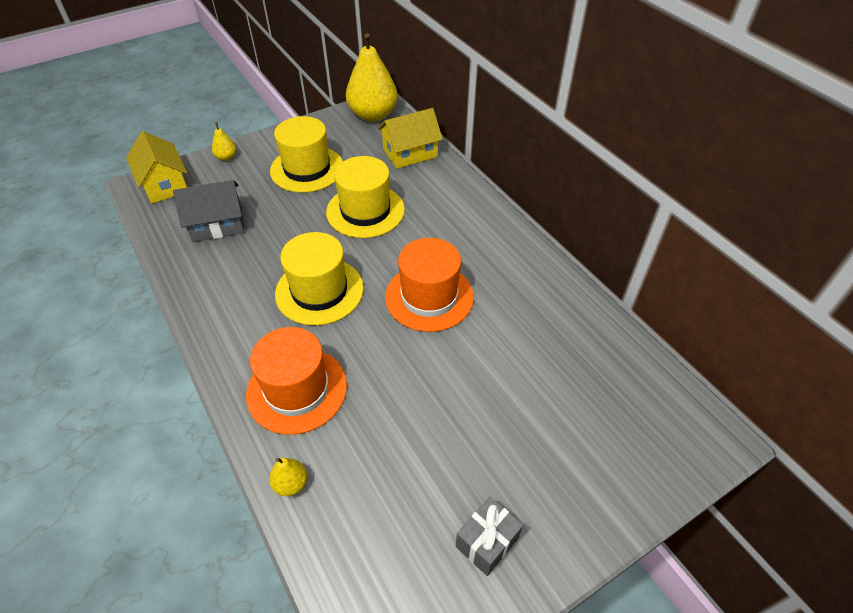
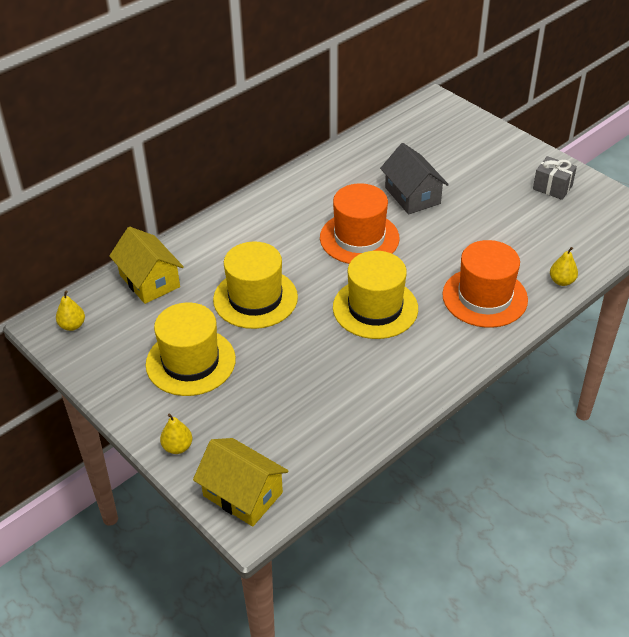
camera: 100 degrees left, 5 degrees down
yellow house [126,131,187,204] -> yellow house turned 75 degrees clockwise [193,438,289,527]
grey house [173,180,244,242] -> grey house moved to [380,143,449,215]
yellow pear [346,33,397,122] -> yellow pear [56,291,85,331], size x0.43

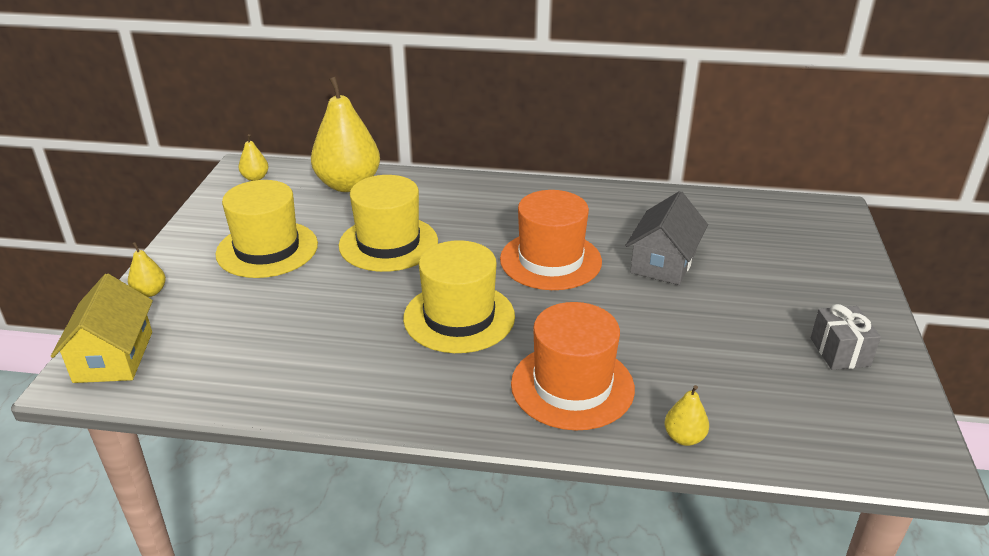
camera: 50 degrees right, 10 degrees down
yellow house [109,227,184,304] -> yellow pear [311,77,380,192]

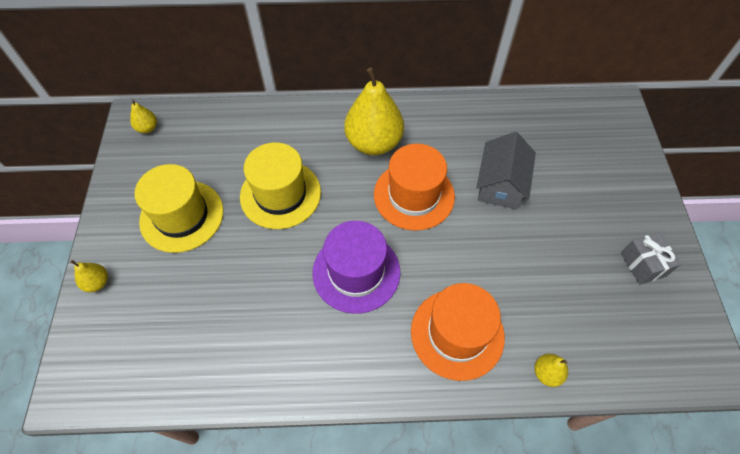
camera: 10 degrees left, 25 degrees up
yellow house [51,274,153,383] -> none
yellow pear [311,77,380,192] -> yellow pear moved to [344,68,404,155]
yellow hat [403,240,515,353] -> purple hat [313,221,400,314]

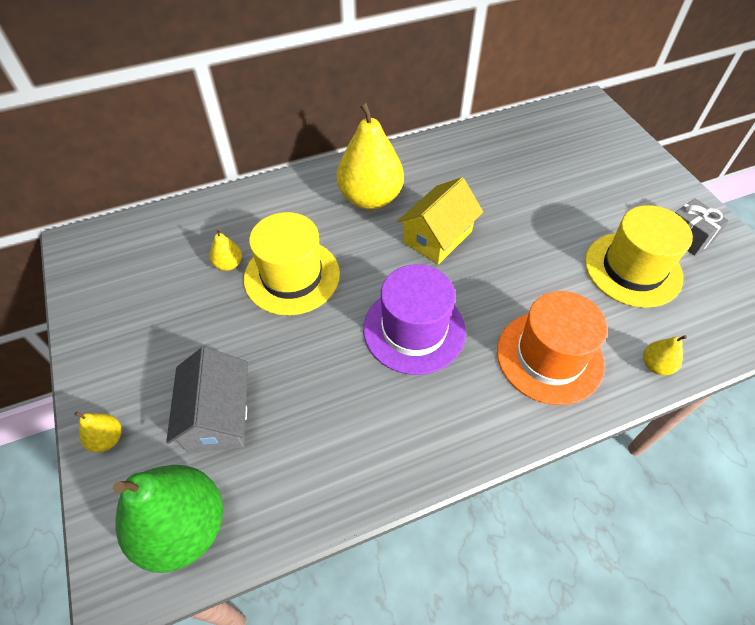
camera: 20 degrees left, 5 degrees down
yellow pear [130,99,157,133] -> yellow pear moved to [210,228,242,271]
yellow hat [134,164,223,253] -> yellow hat moved to [585,205,693,308]
orange hat [374,144,455,231] -> yellow house [397,177,483,265]
grey house [476,132,536,209] -> grey house moved to [166,347,248,452]
none -> green pear [113,465,223,573]

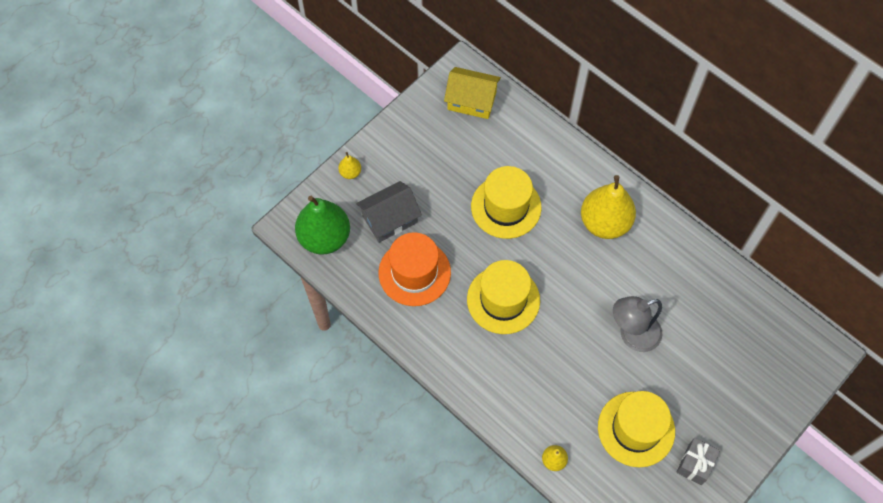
camera: 65 degrees right, 10 degrees up
yellow pear [210,228,242,271] -> none
purple hat [363,264,466,375] -> yellow hat [467,260,540,334]
yellow house [397,177,483,265] -> yellow house moved to [444,67,501,119]
orange hat [497,291,607,405] -> orange hat moved to [379,232,451,306]
none -> grey lamp [613,296,662,352]

